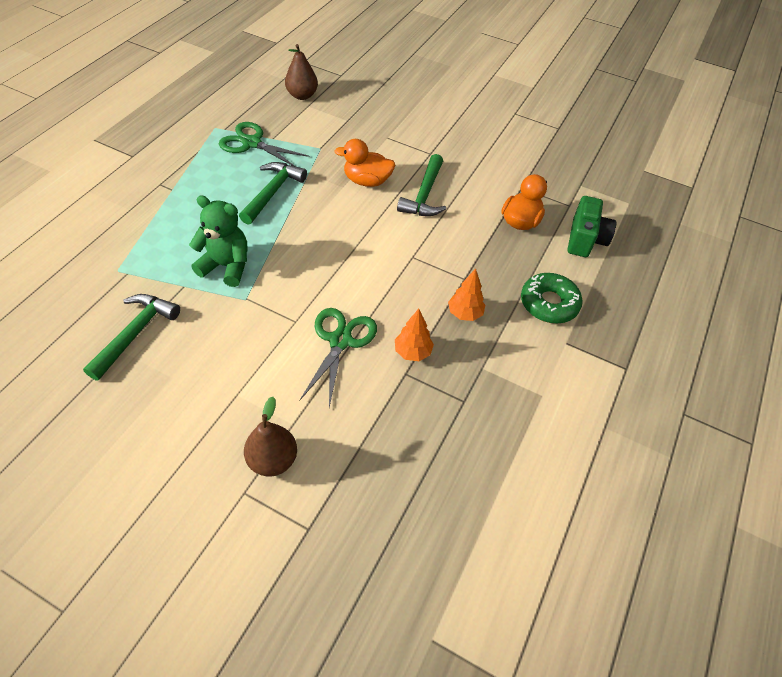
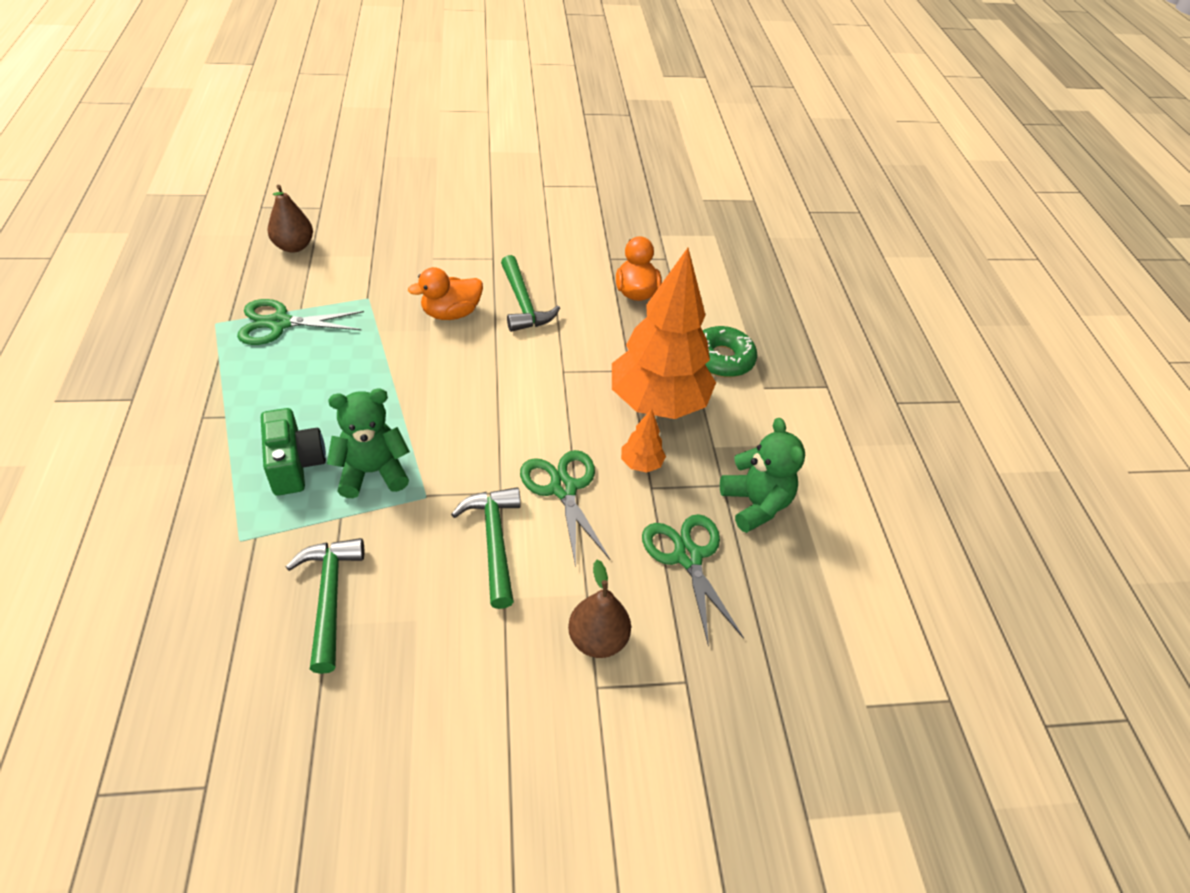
camera: 35 degrees left, 5 degrees down
green hammer [239,162,307,225] -> green hammer moved to [451,487,521,609]
orange tree [448,269,485,321] -> orange tree [612,248,716,419], size x2.46
green camera [568,196,617,257] -> green camera moved to [261,408,326,496]
none -> green scissors [642,514,744,646]
none -> green teddy bear [720,418,805,533]

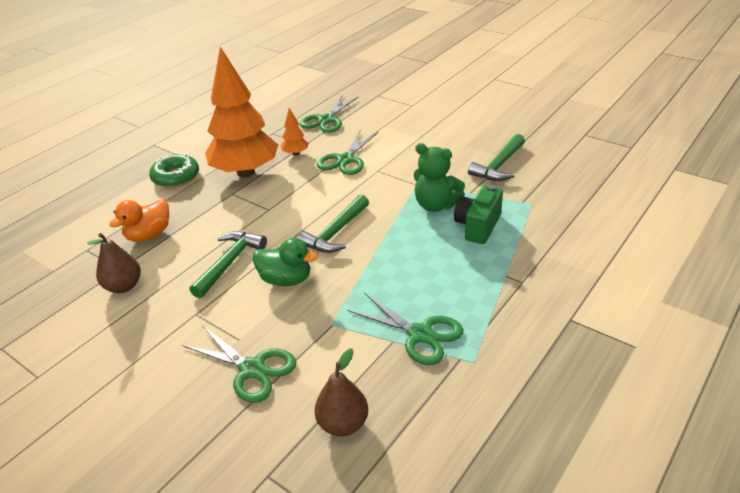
camera: 130 degrees left, 10 degrees down
orange duck [408,267,483,320] -> green duck [253,238,318,286]
green hammer [451,487,521,609] -> green hammer moved to [297,194,369,253]
brown pear [568,560,631,658] -> brown pear moved to [87,233,141,293]
green teddy bear [720,418,805,533] -> none
none -> green scissors [182,325,297,403]

